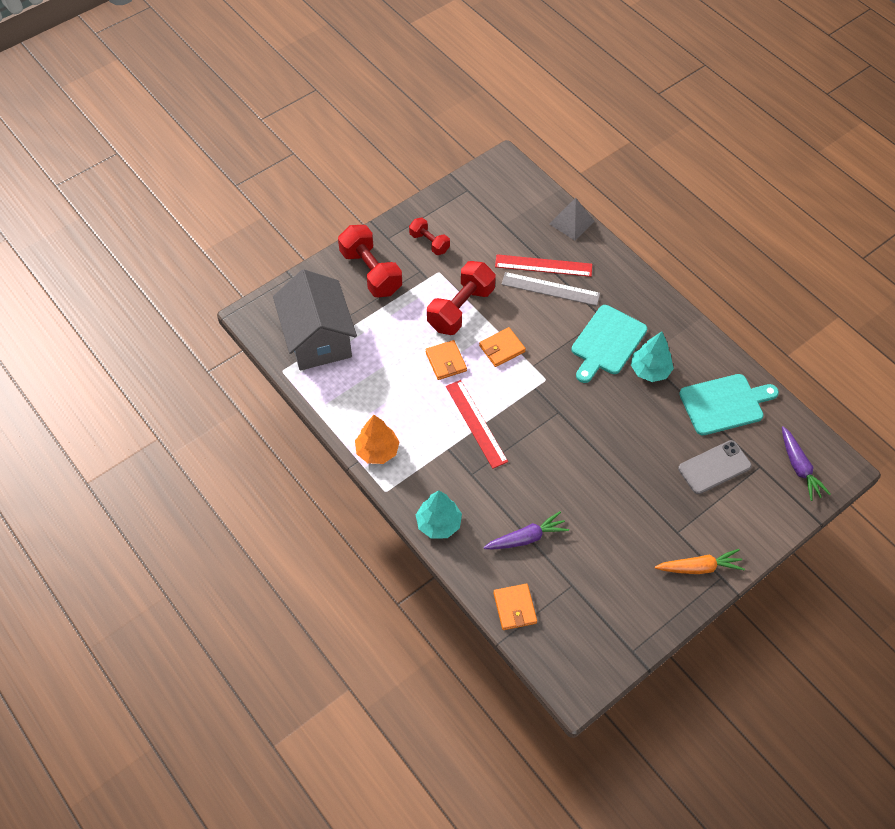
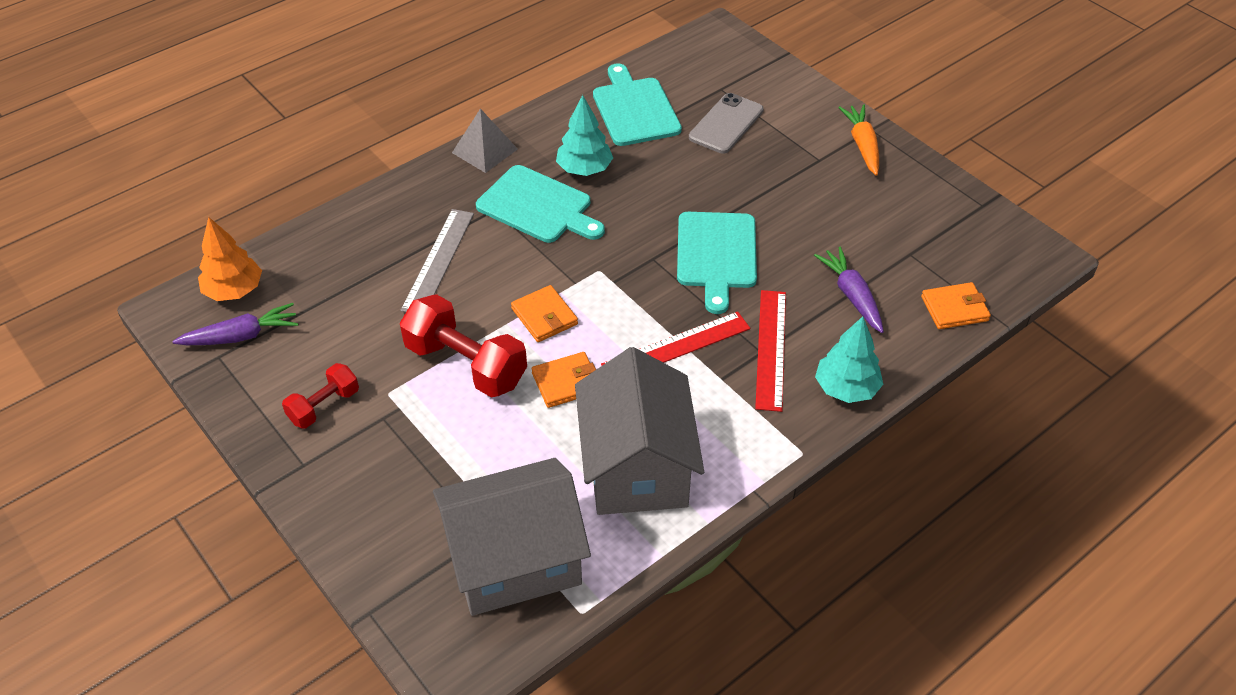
camera: 90 degrees left, 10 degrees down
red dumbbell [338,225,402,297] -> none
orange tree [355,415,399,464] -> orange tree moved to [198,217,262,301]
red ruler [495,254,592,277] -> red ruler moved to [755,290,786,412]
grey pyramid [549,198,595,240] -> grey pyramid moved to [452,108,518,173]
grey phone [678,440,752,494] -> grey phone turned 60 degrees clockwise [689,93,764,154]
purple carrot [782,426,831,501] -> purple carrot moved to [172,303,298,345]
none -> grey house [575,347,704,515]
none -> turquoise cutting board [677,212,757,314]

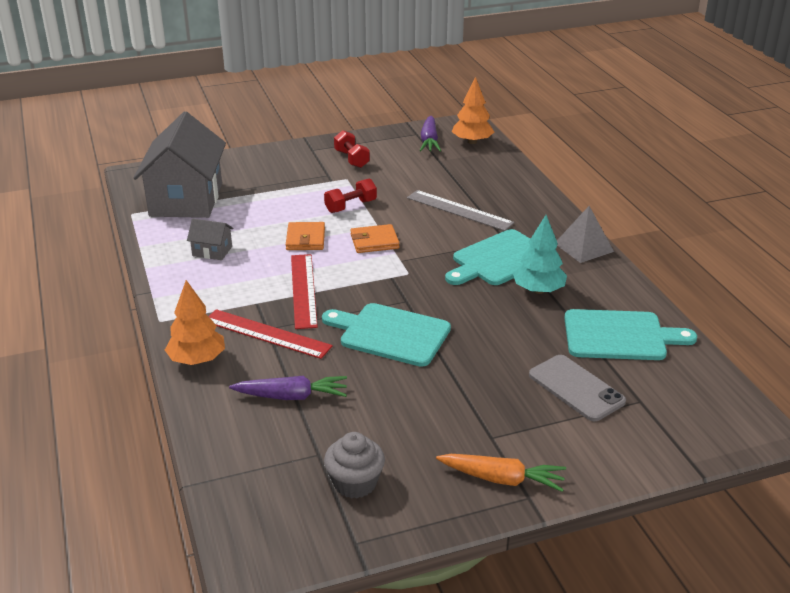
camera: 110 degrees right, 15 degrees down
red dumbbell [400,294,527,397] -> red dumbbell [324,178,377,213], size x0.57
grey house [575,347,704,515] -> grey house [187,219,234,260], size x0.42
turquoise tree [815,316,883,403] -> orange tree [165,280,225,365]
orange wallet [921,282,991,329] -> none
none -> grey cupcake [324,432,385,499]

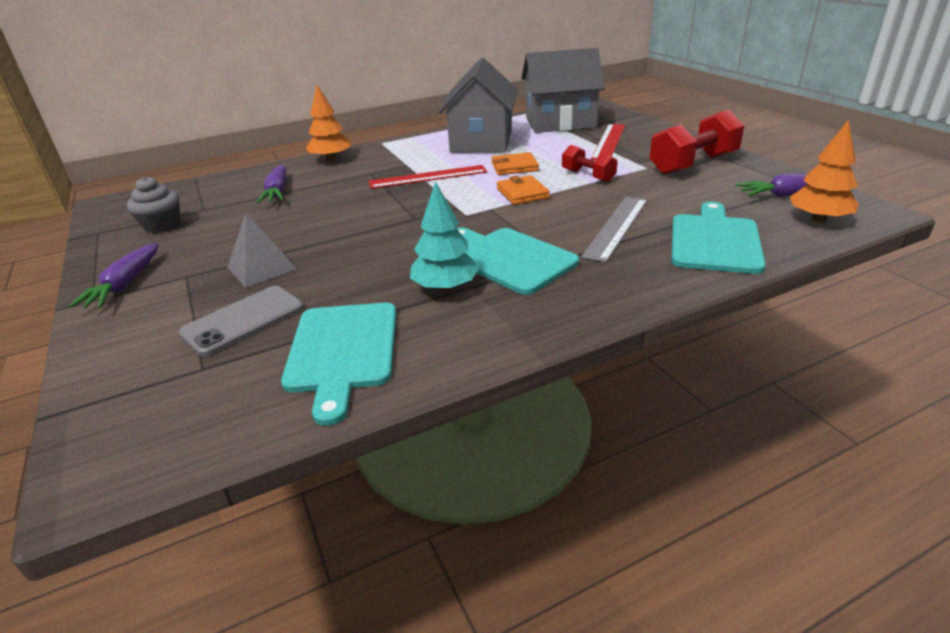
camera: 85 degrees right, 0 degrees up
grey house [187,219,234,260] -> grey house [438,58,518,153], size x2.40
red ruler [209,309,333,359] -> red ruler moved to [591,124,625,160]
turquoise cutting board [322,303,451,367] -> turquoise cutting board moved to [672,202,766,274]
red dumbbell [334,130,370,168] -> red dumbbell [650,110,744,175], size x1.76
orange carrot [436,454,566,492] -> purple carrot [69,243,159,308]
grey pyramid [557,206,614,263] -> grey pyramid moved to [228,213,297,288]

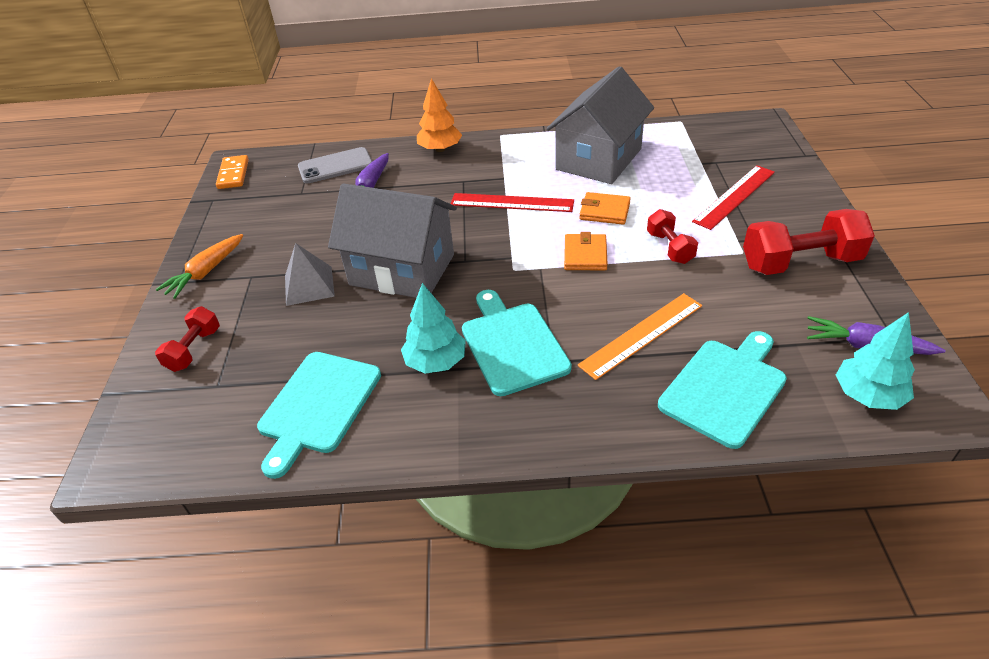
camera: 25 degrees right, 10 degrees up
purple carrot [69,243,159,308] -> orange carrot [155,234,243,299]
grey cupcake [127,176,180,233] -> none
grey phone [179,286,304,357] -> grey phone moved to [298,147,373,183]
grey house [521,48,605,133] -> grey house moved to [328,183,457,298]
grey ruler [581,197,647,262] -> orange ruler [578,293,702,380]
orange tree [790,120,859,223] -> turquoise tree [836,312,915,410]
none -> red dumbbell [155,306,220,372]
none -> orange domino [216,155,249,189]

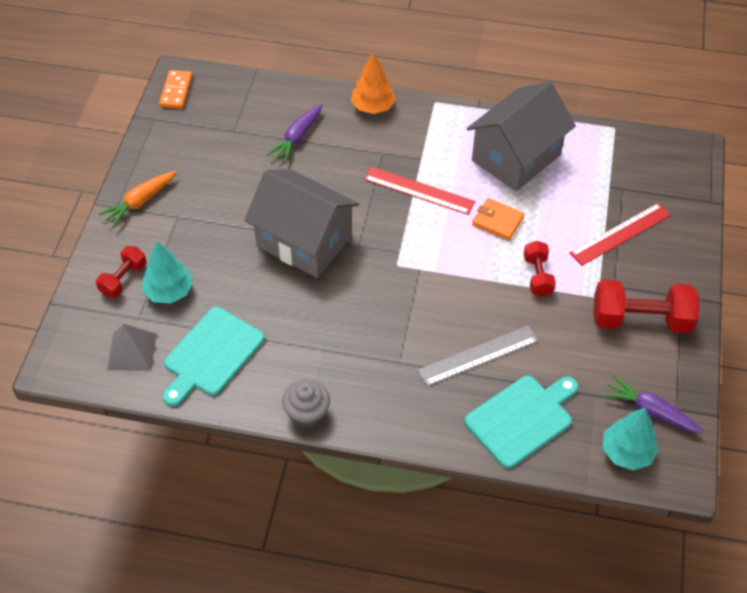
camera: 10 degrees right, 10 degrees up
grey pyramid [285,243,335,306] -> grey pyramid moved to [107,324,157,371]
grey phone [298,147,373,183] -> none
turquoise tree [401,283,466,374] -> turquoise tree moved to [142,241,193,304]
turquoise cutting board [462,290,572,396] -> none
orange wallet [564,232,608,270] -> none
orange ruler [578,293,702,380] -> grey ruler [417,326,538,386]
none -> grey cupcake [282,379,330,428]

